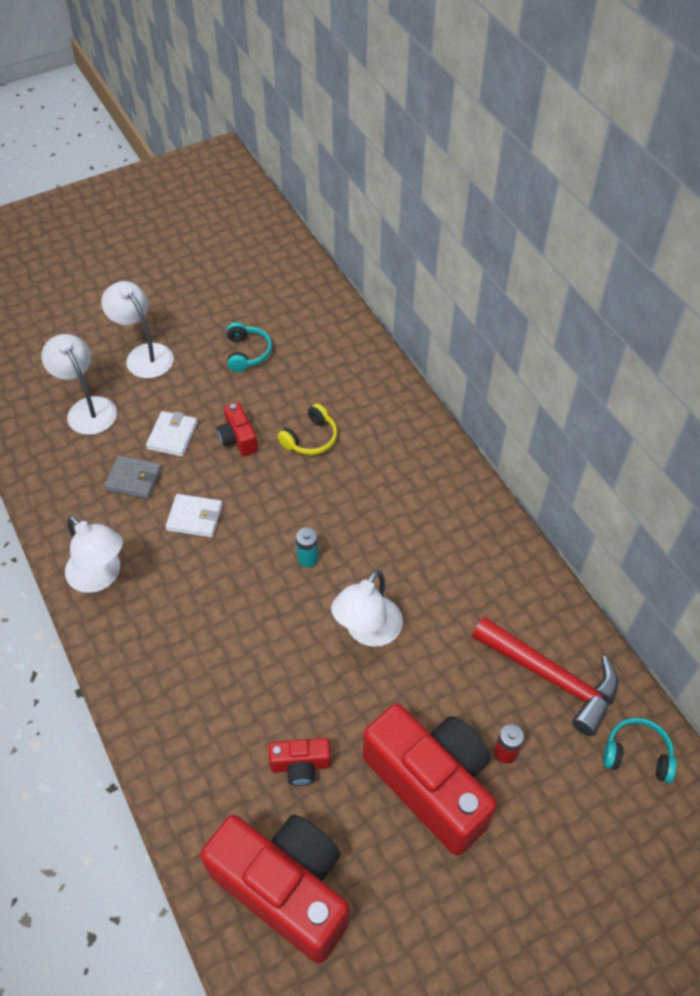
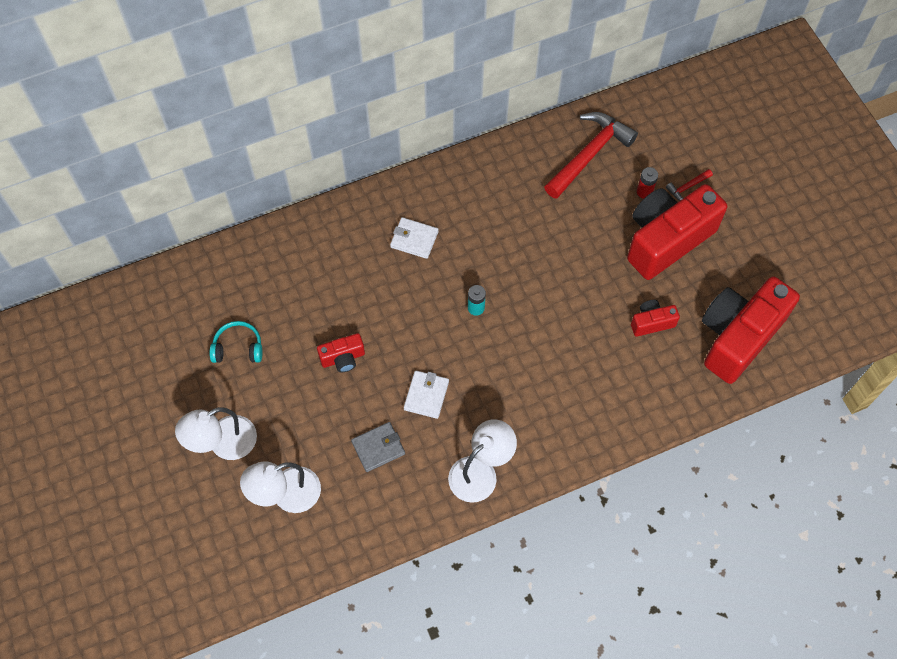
camera: 85 degrees left, 10 degrees up
grey wallet [104,455,162,499] -> grey wallet turned 45 degrees clockwise [351,422,405,472]
white wallet [146,411,198,457] -> white wallet moved to [390,217,439,259]
red camera [268,738,331,786] -> red camera turned 105 degrees counterclockwise [631,300,680,337]
yellow headphones [277,404,337,455] -> none
white lamp [331,570,403,647] -> none
turquoise headphones [603,718,677,783] -> none
none -> red hammer [666,169,713,201]

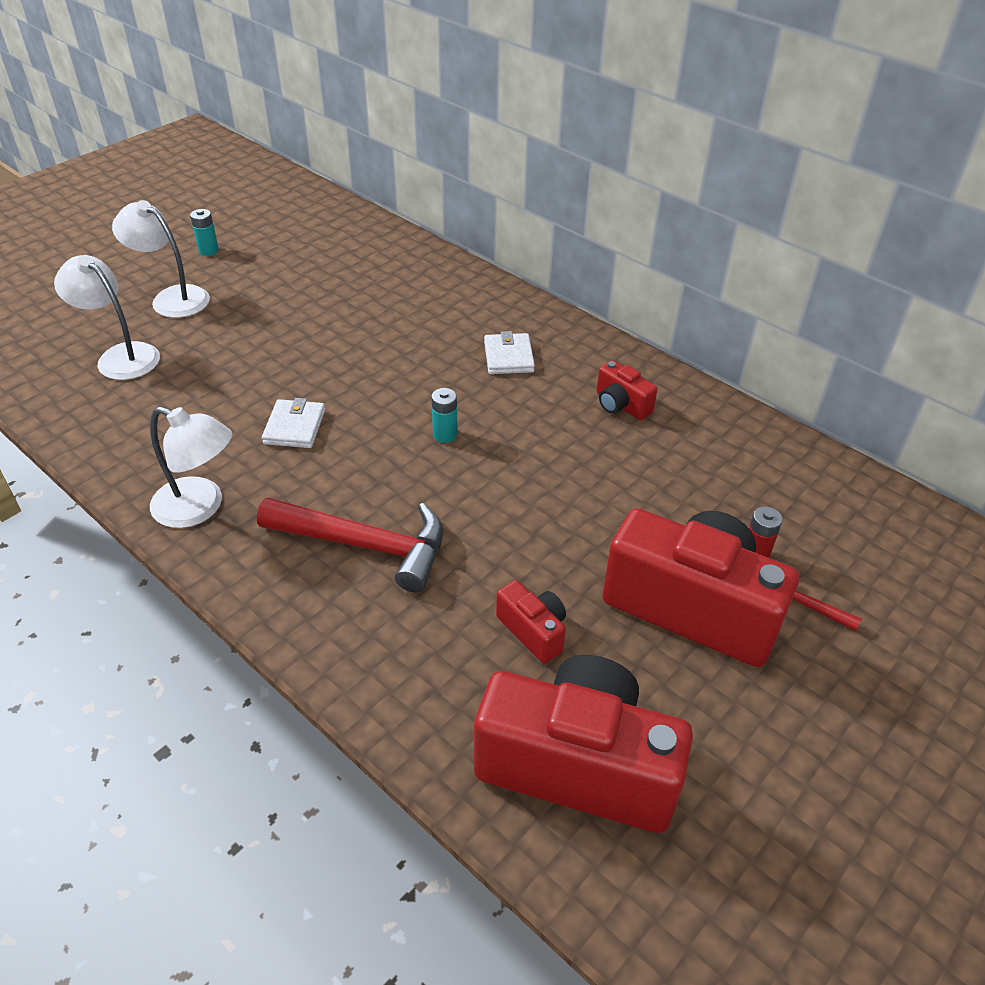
camera: 65 degrees right, 20 degrees down
turquoise headphones [209,321,262,363] -> none
red camera [317,333,365,372] -> red camera moved to [597,360,658,420]
grey wallet [351,422,405,472] -> none
white wallet [404,370,449,419] -> white wallet turned 75 degrees counterclockwise [262,398,325,448]
red hammer [544,112,638,199] -> red hammer moved to [257,497,443,593]
none -> turquoise battery [190,209,219,256]

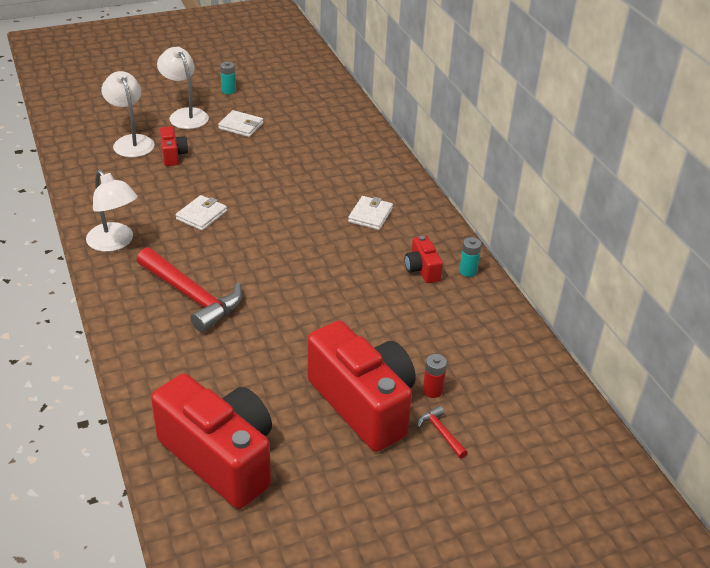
camera: 25 degrees right, 5 degrees down
turquoise battery [431,388,458,443] -> turquoise battery moved to [459,237,482,277]
red camera [496,580,566,664] -> red camera moved to [160,126,188,166]
none -> white wallet [218,110,263,137]

